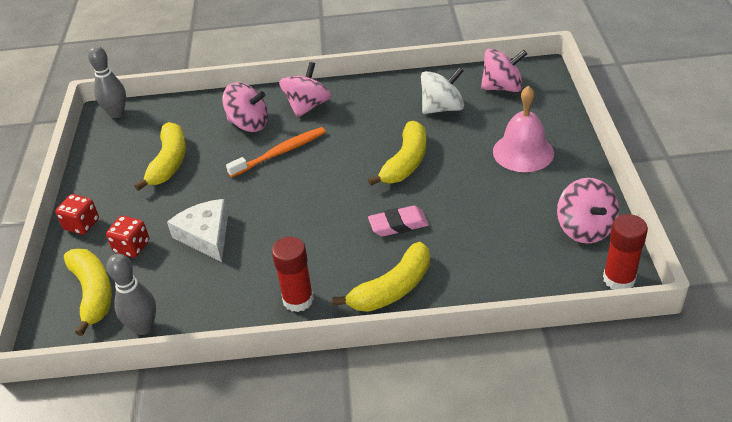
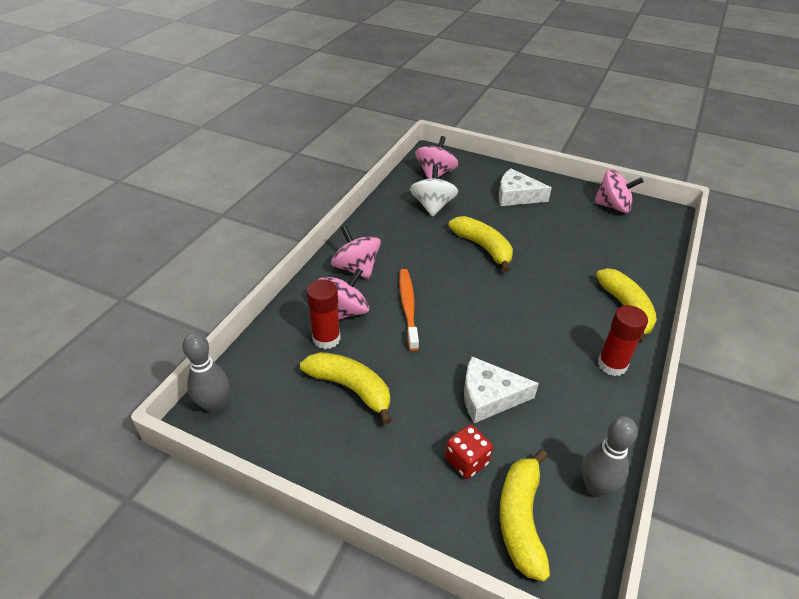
camera: 65 degrees left, 0 degrees up
red dice [55,194,99,235] -> none
yellow banana [64,249,112,336] -> yellow banana turned 90 degrees counterclockwise [500,449,550,582]
pink eraser [368,206,429,236] -> none
pink bell [493,85,554,172] -> white cheese [499,168,552,206]
red glue stick [603,214,648,289] -> red glue stick moved to [306,279,341,349]

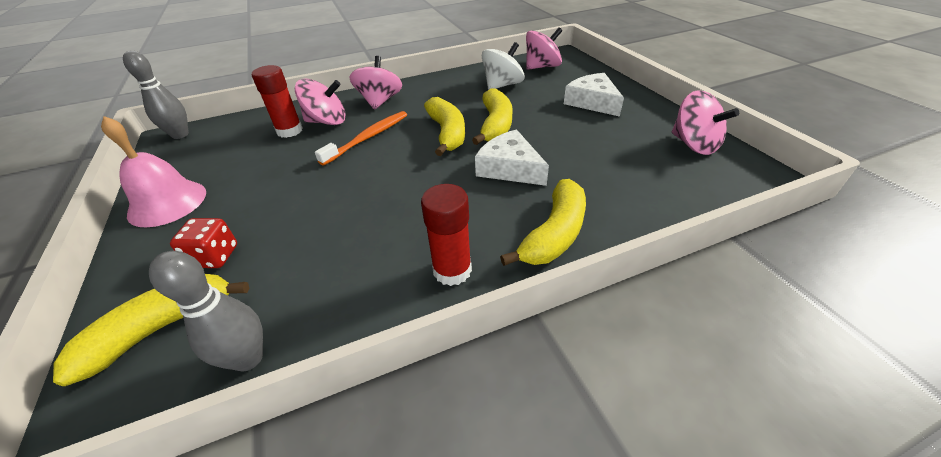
camera: 45 degrees right, 0 degrees up
yellow banana [300,352,392,425] -> yellow banana moved to [424,97,465,156]
white cheese [464,357,539,423] -> white cheese moved to [475,129,549,186]
none -> pink bell [101,116,206,227]

